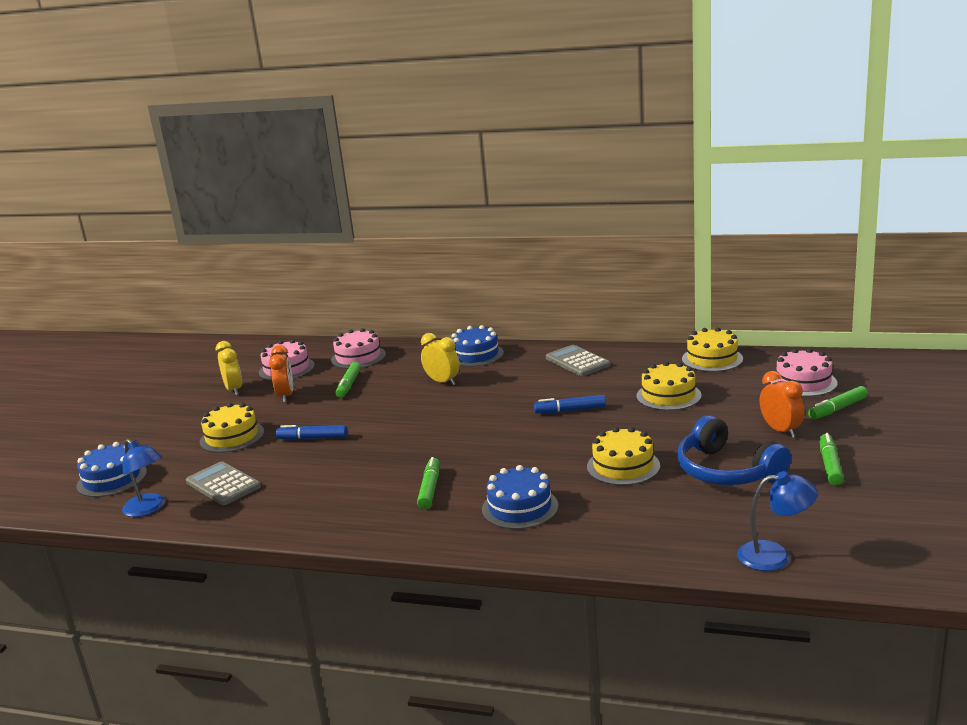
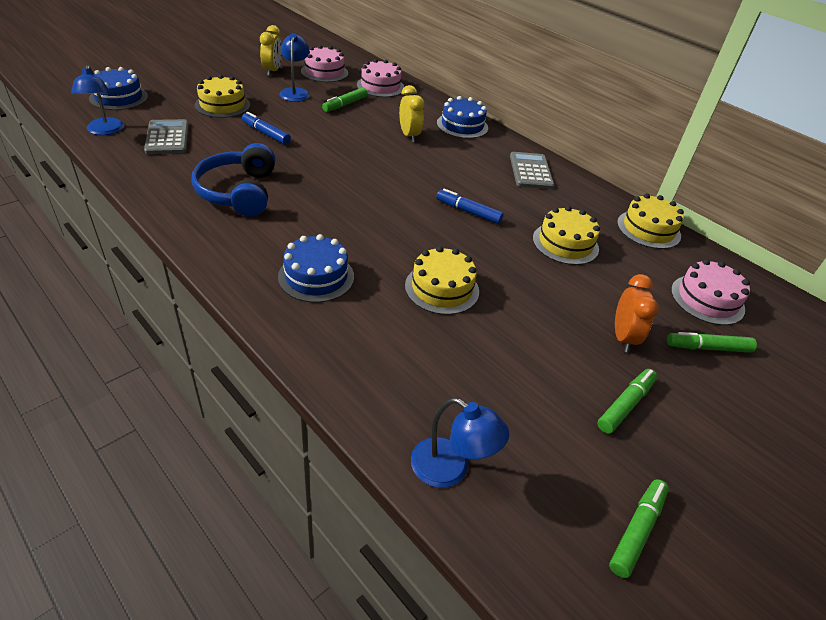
camera: 25 degrees right, 20 degrees up
orange clock [269,345,293,403] -> blue lamp [280,33,310,102]
green marker [417,457,440,510] -> green marker moved to [609,479,669,578]
blue headphones [677,415,791,485] -> blue headphones moved to [191,143,275,217]

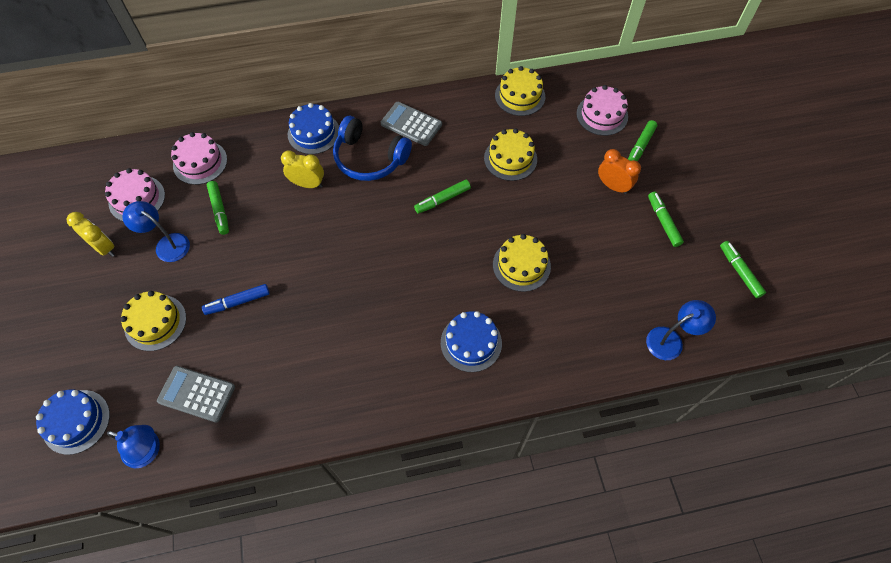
camera: 55 degrees left, 20 degrees up
blue headphones [191,143,275,217] -> blue headphones moved to [333,116,412,181]
blue marker [436,189,504,224] -> green marker [414,180,471,214]

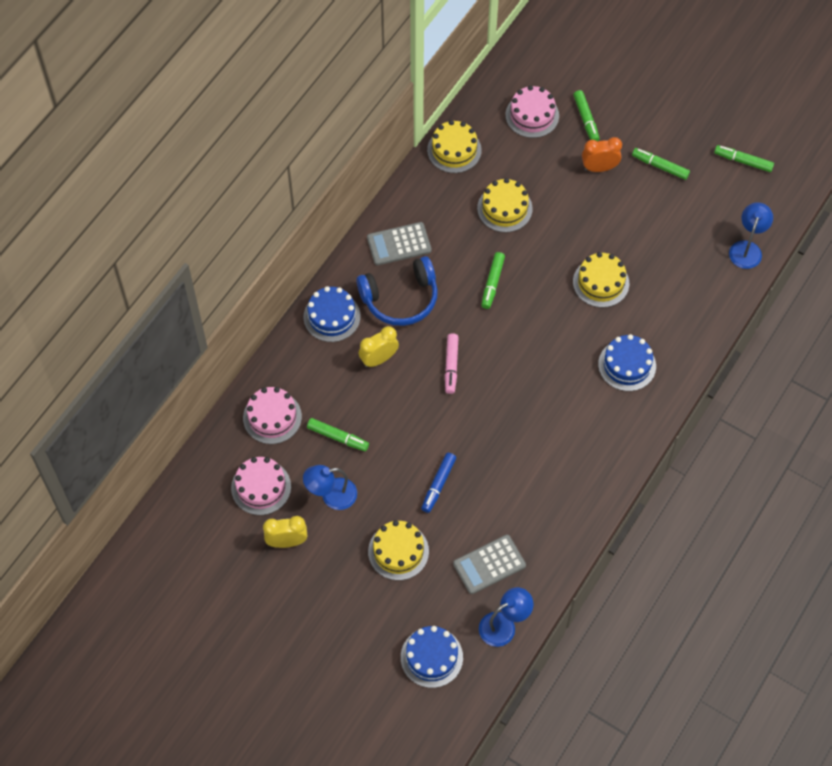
camera: 45 degrees left, 0 degrees up
none -> pink marker [445,333,459,394]

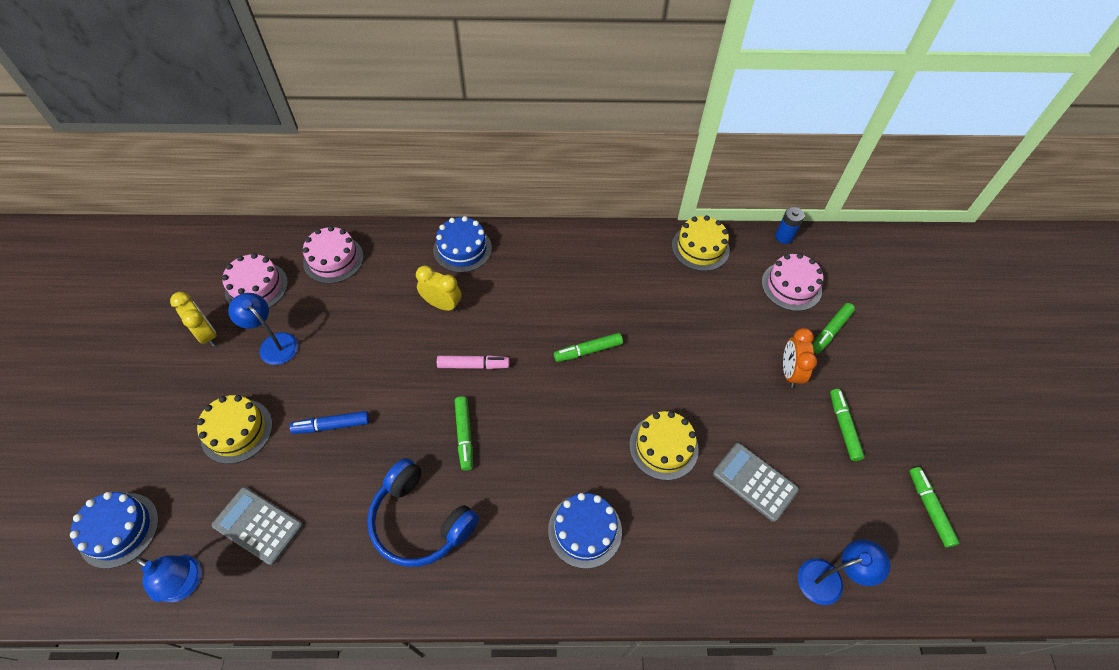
camera: 55 degrees right, 5 degrees down
green marker [307,418,369,451] -> green marker moved to [455,396,473,471]
blue headphones [356,256,438,326] -> blue headphones moved to [367,458,479,567]
grey calculator [367,222,432,265] -> grey calculator moved to [713,443,799,522]
pink marker [445,333,459,394] -> pink marker turned 150 degrees counterclockwise [437,355,509,369]
yellow cake [477,178,533,232] -> none
orange clock [582,137,622,172] -> orange clock turned 135 degrees counterclockwise [783,328,817,388]
none -> blue battery [775,207,805,244]

